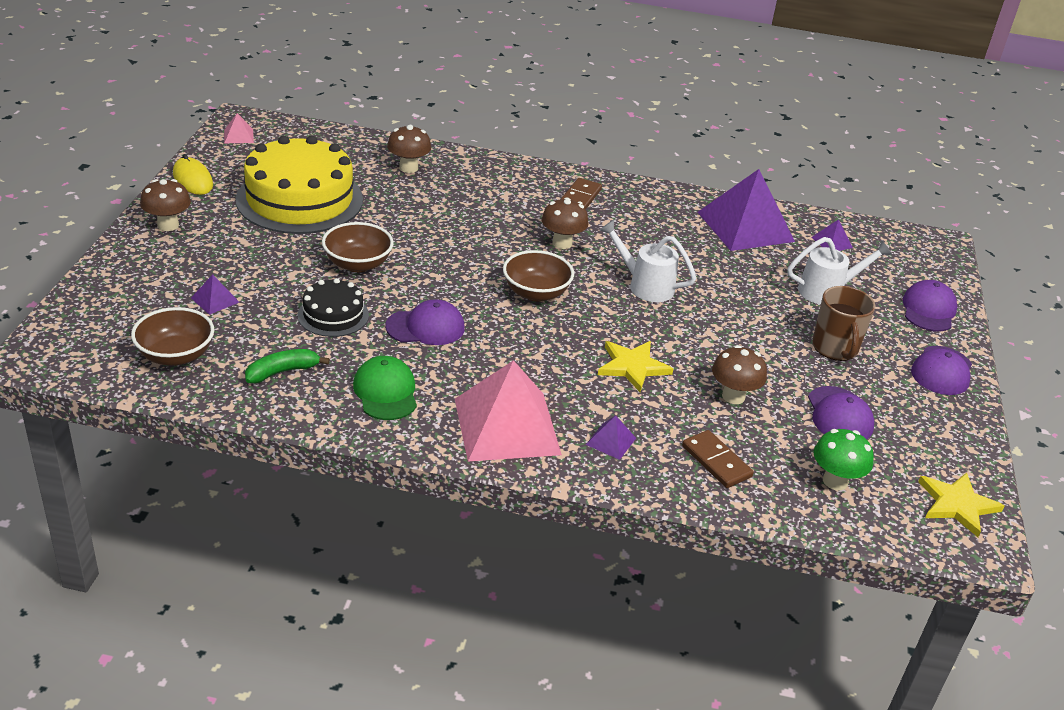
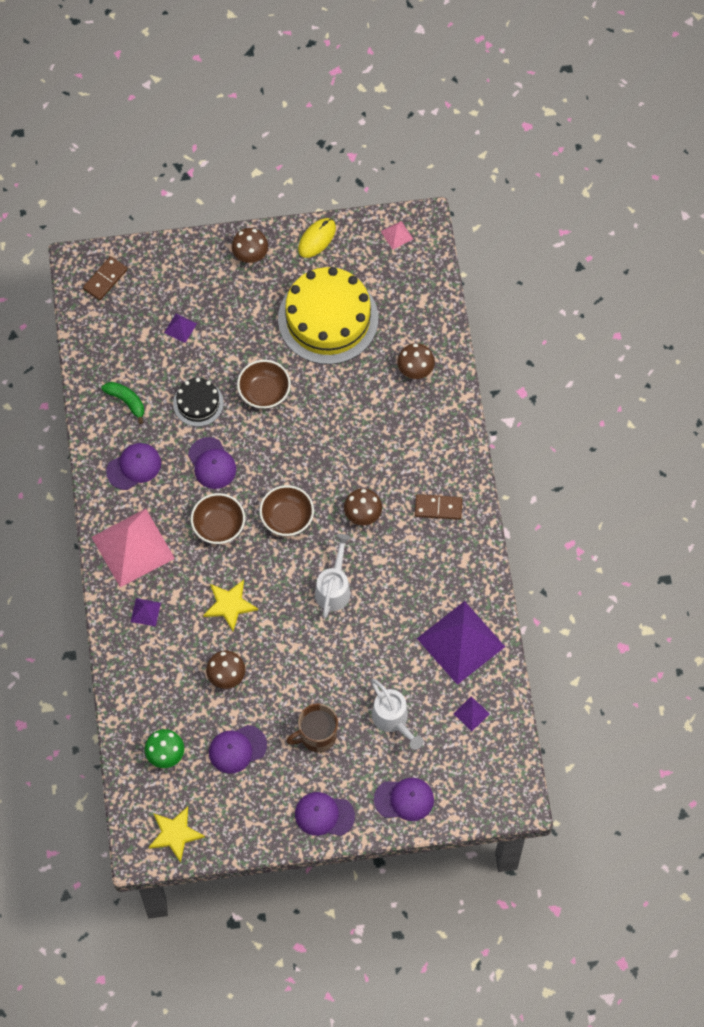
camera: 75 degrees right, 30 degrees up
brown bowl [131,307,214,366] -> brown bowl moved to [191,493,245,544]
green cap [353,356,417,420] -> purple cap [106,443,161,490]
brown domino [682,430,754,488] -> brown domino moved to [83,256,128,301]

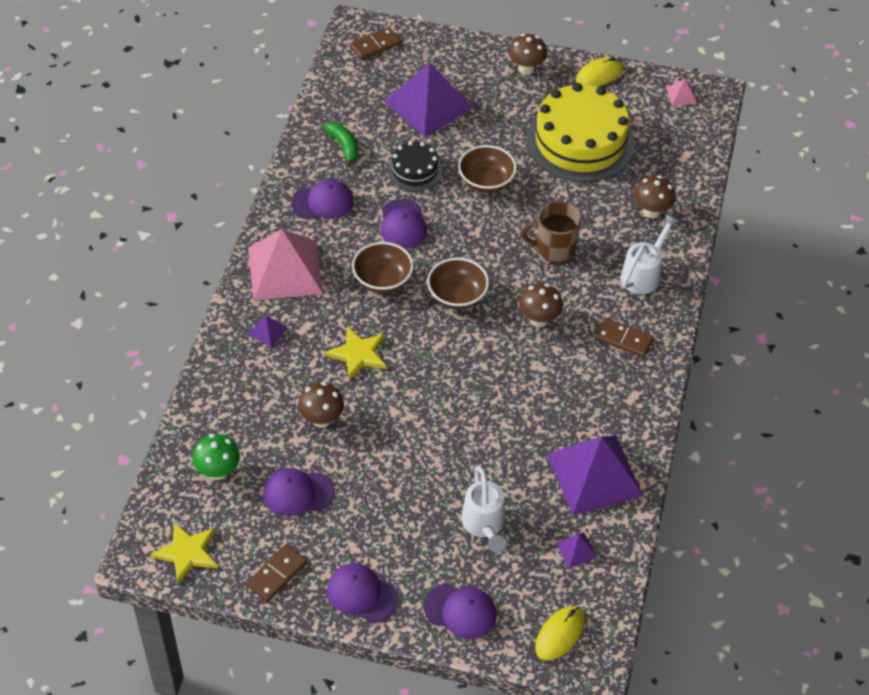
camera: 20 degrees right, 15 degrees down
purple pyramid [164,314,197,343] -> purple pyramid [384,62,473,137], size x2.44
brown mug [286,703,338,752] -> brown mug moved to [521,202,582,263]
white watering can [315,534,351,618] -> white watering can moved to [621,214,679,294]
none -> brown domino [246,544,307,602]
none -> yellow mouse [535,606,585,660]

